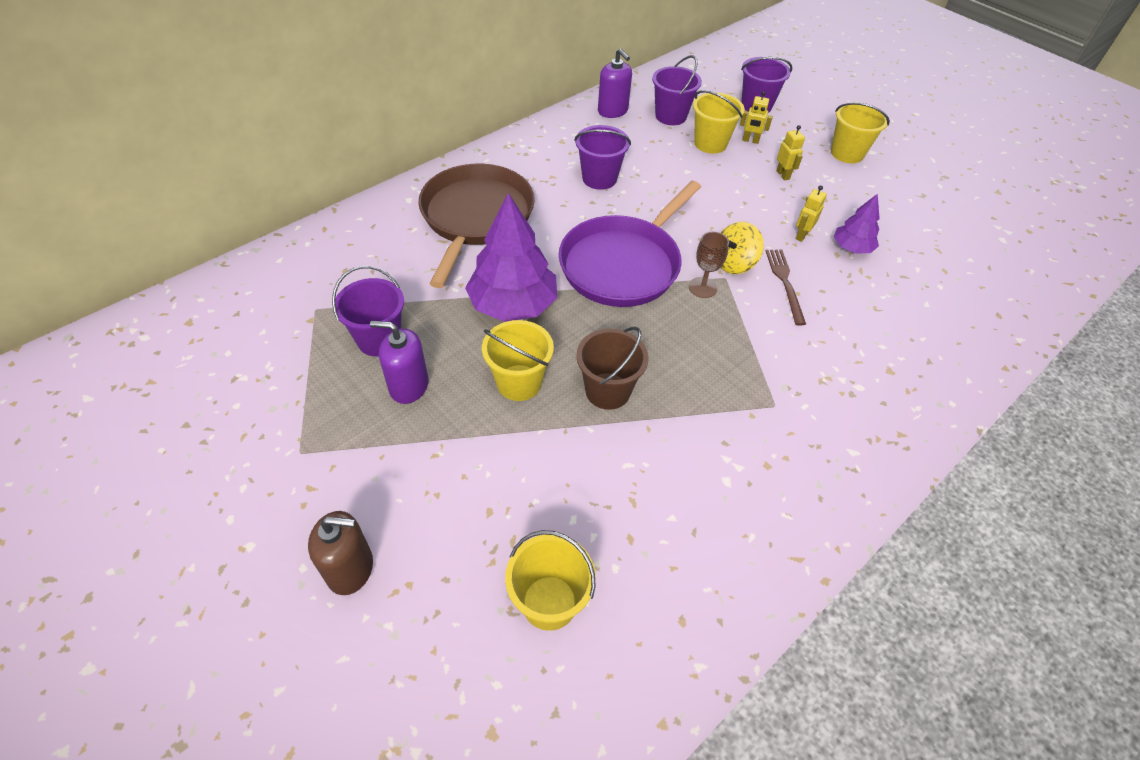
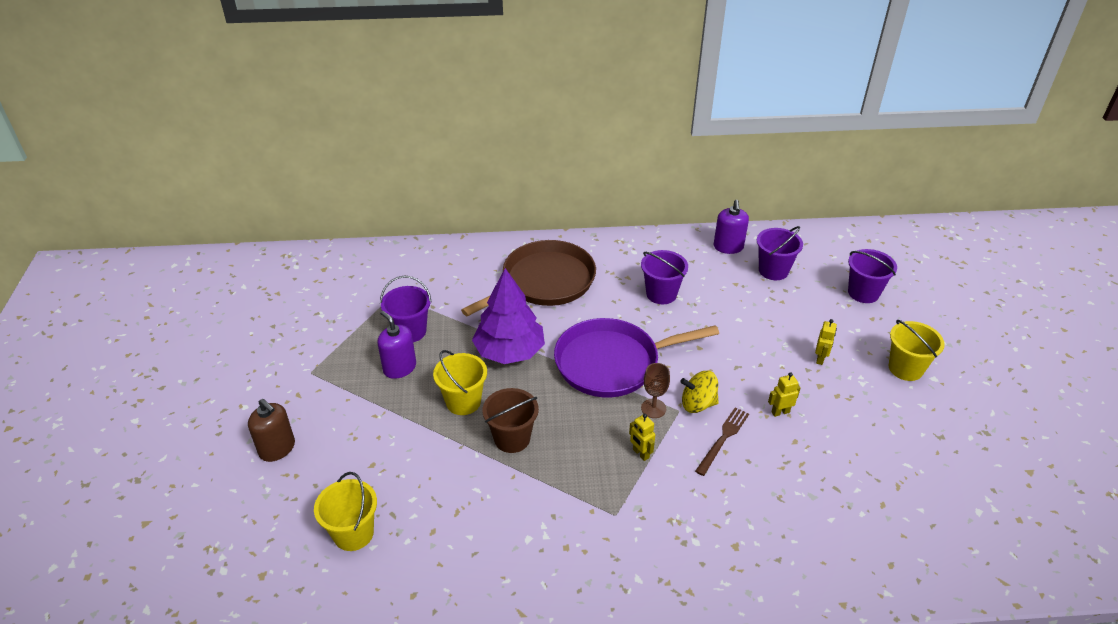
camera: 40 degrees right, 10 degrees down
yellow bucket [693,90,745,154] -> none
yellow robot [740,91,773,144] -> yellow robot moved to [629,414,655,461]
purple tree [834,194,880,254] -> none

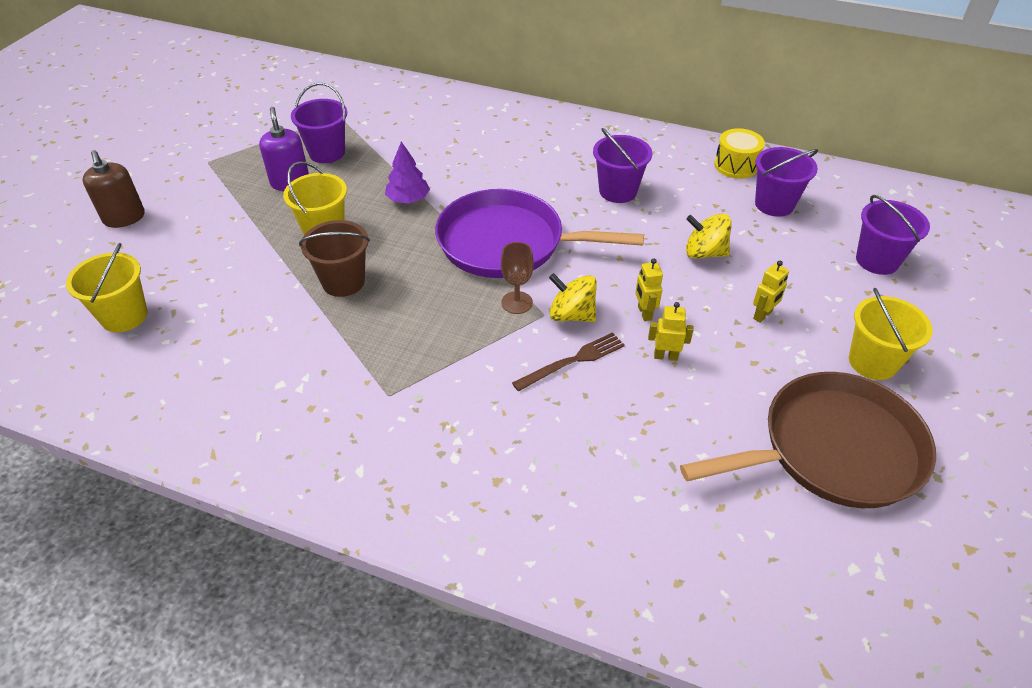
camera: 25 degrees right, 5 degrees up
brown pan [461,240,596,316] -> brown pan moved to [680,372,936,508]
purple tree [472,268,545,364] -> purple tree [385,142,430,204], size x0.53
yellow robot [629,414,655,461] -> yellow robot moved to [635,258,663,321]
purple soap dispenser [714,200,749,254] -> yellow drum [714,128,765,179]
none -> yellow spinning top [686,213,732,259]

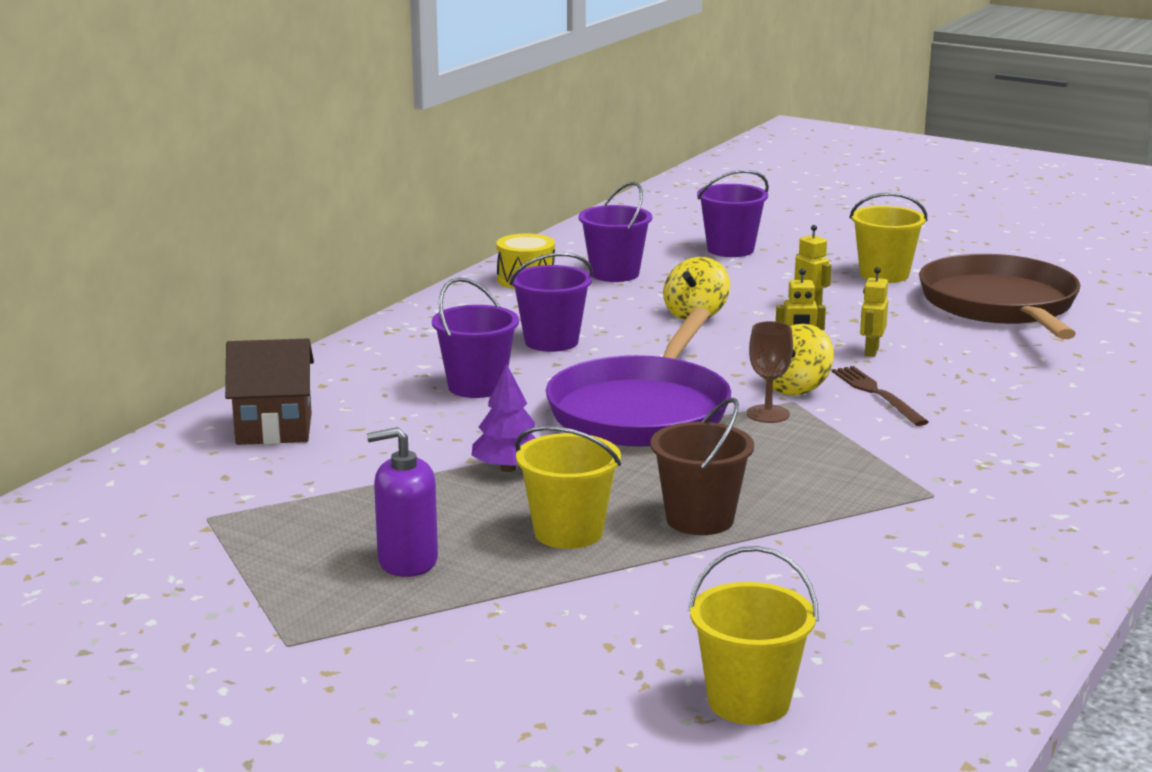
camera: 80 degrees left, 25 degrees down
brown soap dispenser [82,150,145,228] -> none
purple bucket [291,83,347,163] -> purple bucket moved to [432,277,519,398]
none -> brown house [225,339,314,445]

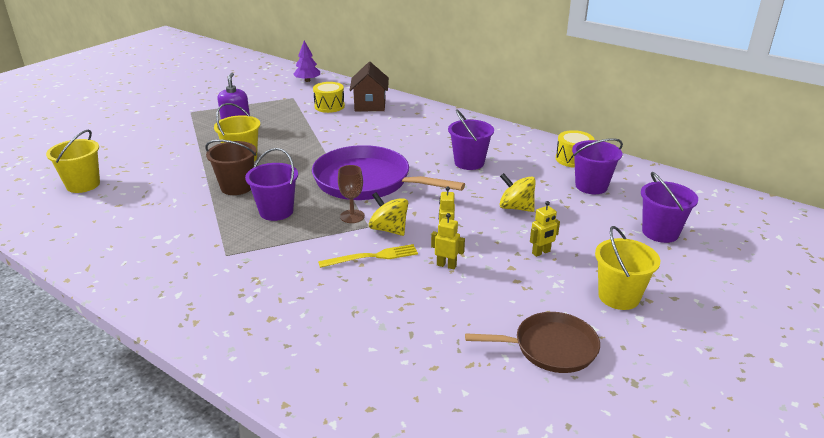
camera: 95 degrees right, 10 degrees up
purple bucket [432,277,519,398] -> purple bucket moved to [245,148,298,221]
purple tree [472,363,535,472] -> purple tree moved to [293,41,320,82]
brown fork [831,366,928,426] -> yellow fork [318,244,418,268]
brown pan [919,254,1081,339] -> brown pan [465,312,600,373], size x0.59
none -> yellow drum [313,82,345,113]

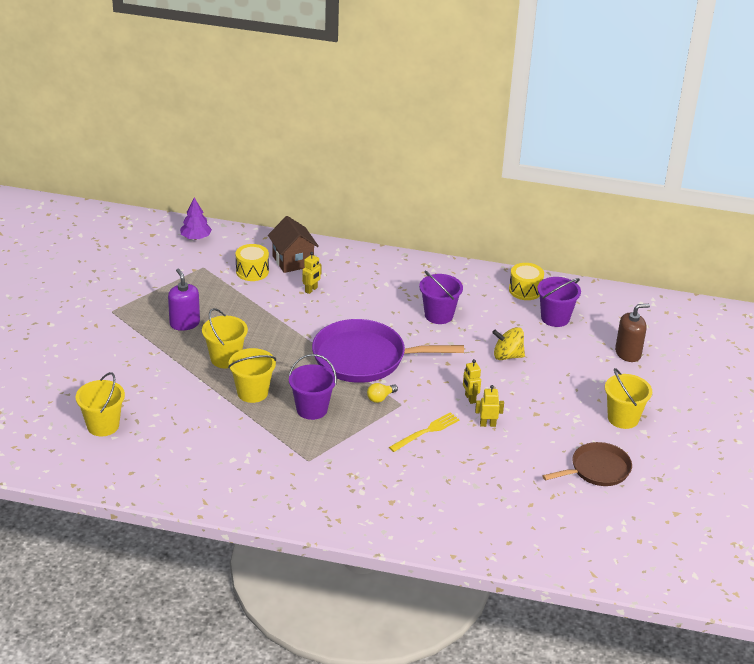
camera: 25 degrees left, 5 degrees up
brown bucket [205,140,257,195] -> yellow bucket [228,348,276,403]
brown goblet [338,165,365,223] -> yellow light bulb [367,383,398,403]
yellow spinning top [369,192,408,236] -> none
yellow robot [530,201,560,257] -> yellow robot moved to [302,252,322,294]
purple bucket [641,172,698,243] -> brown soap dispenser [615,304,650,362]

